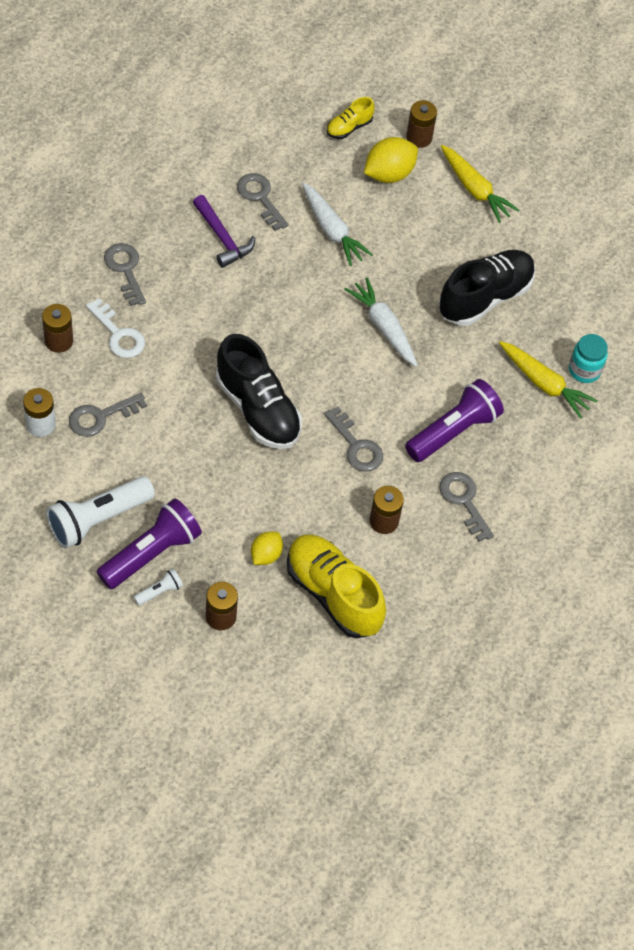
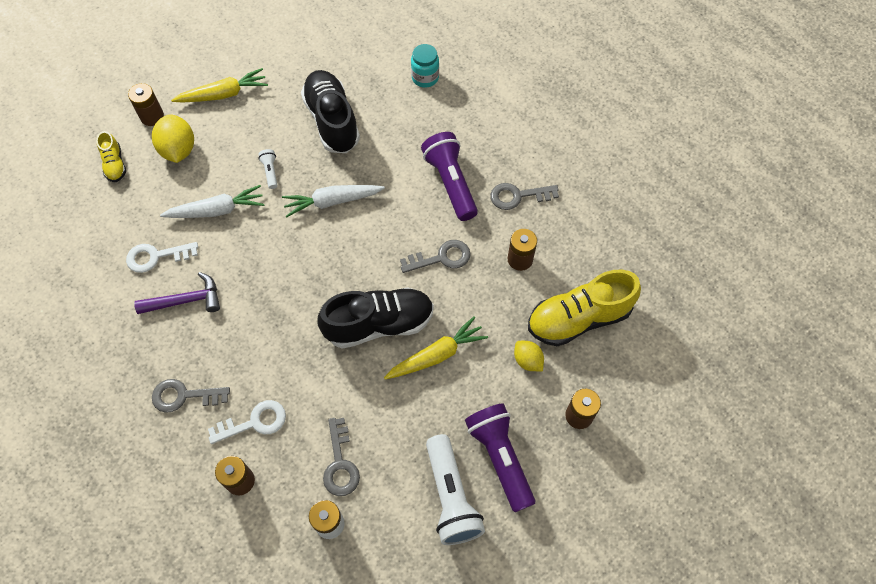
camera: 65 degrees left, 5 degrees up
white flashlight [134,569,183,606] -> white flashlight moved to [258,149,278,189]
grey key [237,173,288,231] -> white key [126,242,198,273]
yellow carrot [499,341,598,419] -> yellow carrot moved to [384,316,488,380]

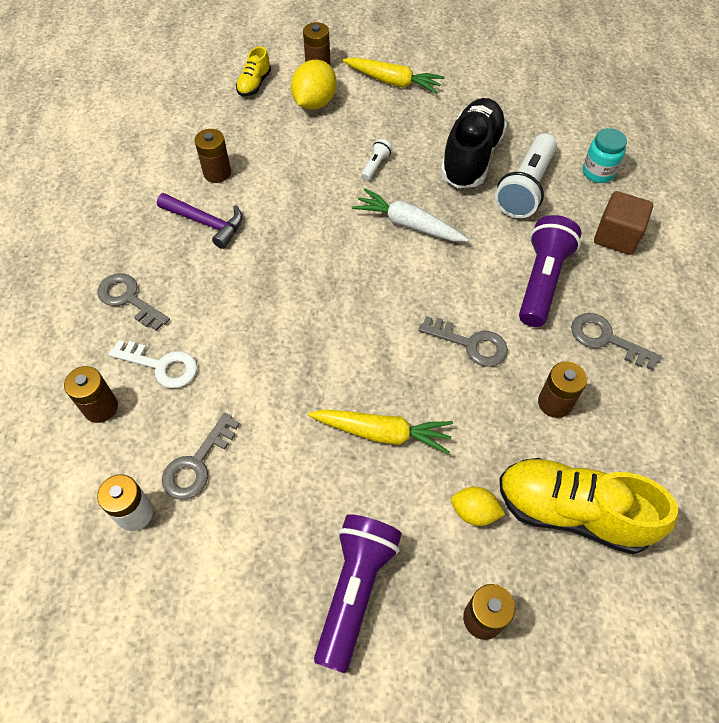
camera: 40 degrees right, 5 degrees down
white key [126,242,198,273] -> brown battery [195,129,231,183]
white carrot [160,185,264,218] -> none
black shoe [318,287,434,349] -> none
white flashlight [426,434,485,545] -> white flashlight moved to [495,133,557,218]
yellow lemon [514,341,544,371] -> yellow lemon turned 75 degrees counterclockwise [451,487,505,526]
none -> brown cube [594,191,653,255]

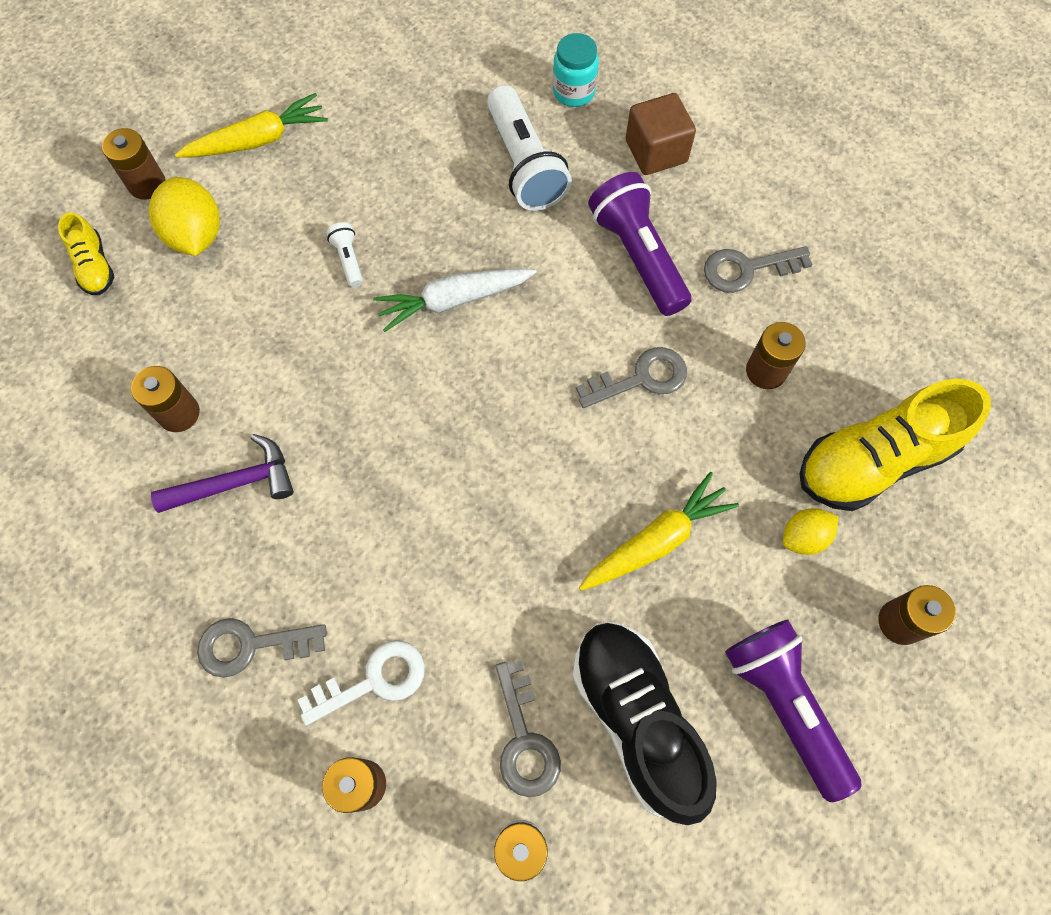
camera: 45 degrees left, 10 degrees up
black shoe [440,98,507,188] -> black shoe moved to [572,622,717,825]

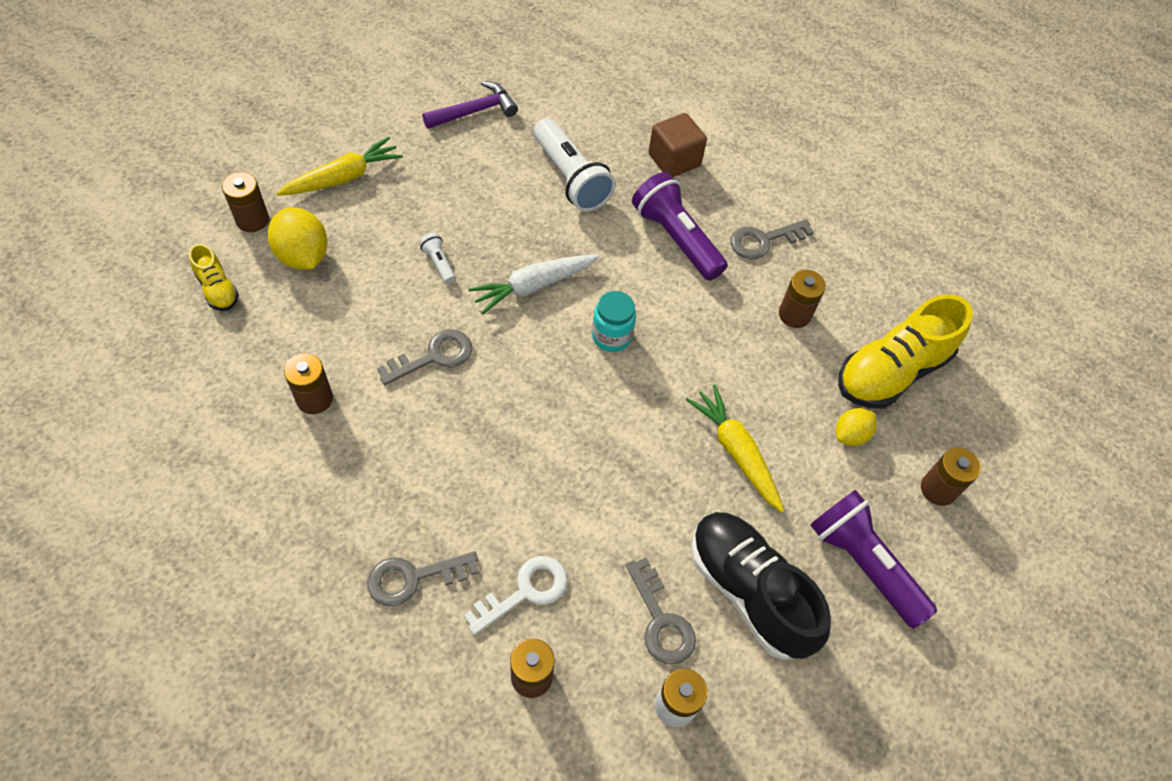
camera: 15 degrees left, 10 degrees down
purple hammer [151,434,294,513] -> purple hammer moved to [422,81,518,129]
turquoise jar [553,33,599,107] -> turquoise jar moved to [592,291,636,352]
grey key [576,347,687,408] -> grey key moved to [377,329,472,385]
yellow carrot [579,472,739,591] -> yellow carrot turned 75 degrees counterclockwise [686,384,784,512]

